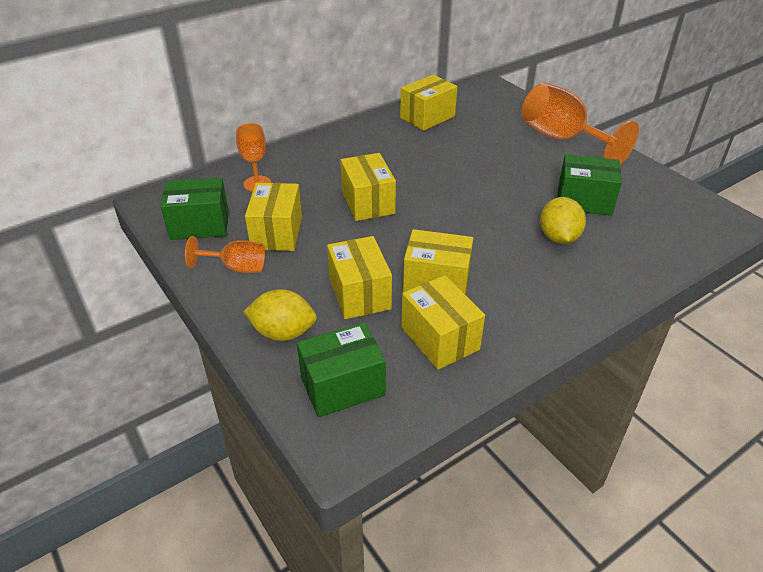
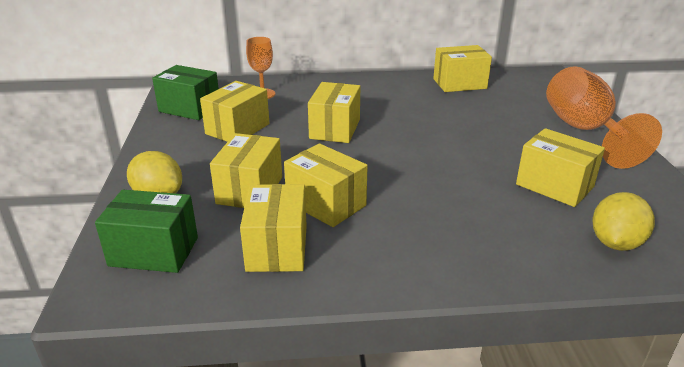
camera: 30 degrees right, 10 degrees down
orange goblet [185,236,265,273] -> none
yellow lemon [540,197,586,244] -> yellow lemon moved to [592,192,655,251]
green box [557,154,622,216] -> yellow box [516,128,605,207]

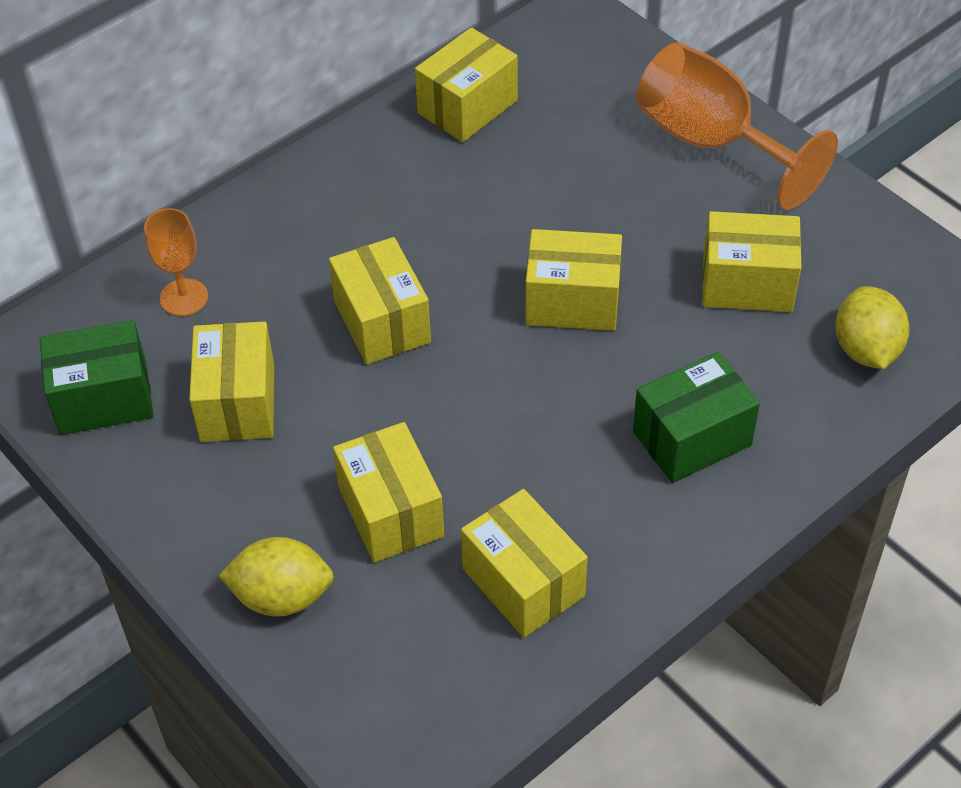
camera: 35 degrees left, 20 degrees up
green box [95,190,198,273] -> green box moved to [633,352,760,483]
yellow box [284,143,368,227] -> yellow box moved to [525,229,622,331]

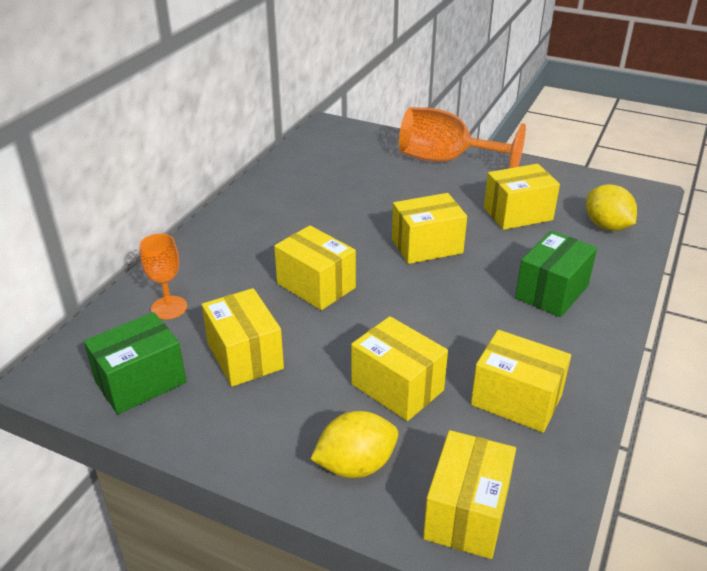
camera: 25 degrees left, 15 degrees down
yellow box [415,27,518,142] -> yellow box moved to [423,430,516,559]

